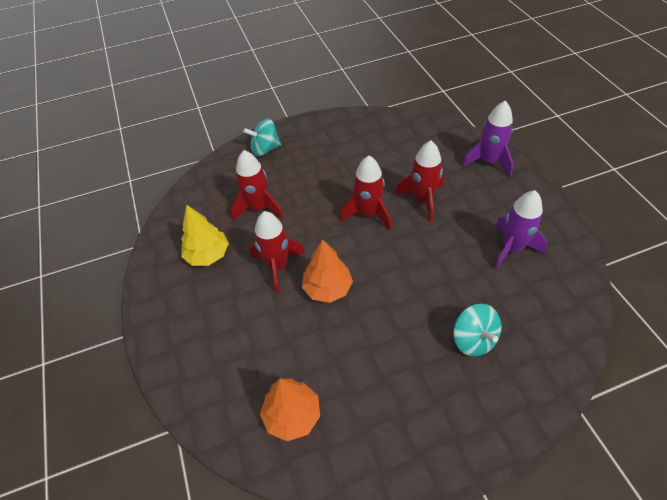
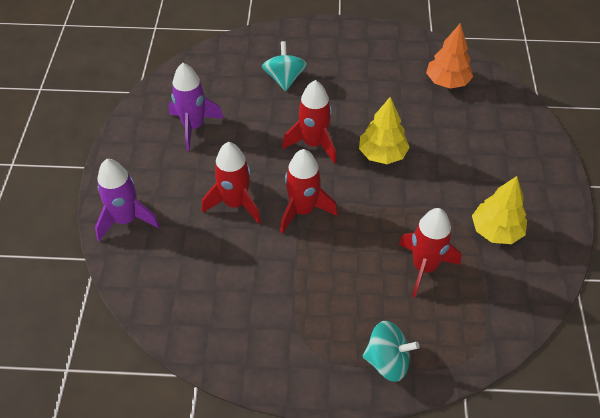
camera: 160 degrees left, 0 degrees up
red rocket [250,211,305,294] -> red rocket moved to [282,80,336,163]
orange tree [302,239,353,303] -> yellow tree [359,97,410,164]

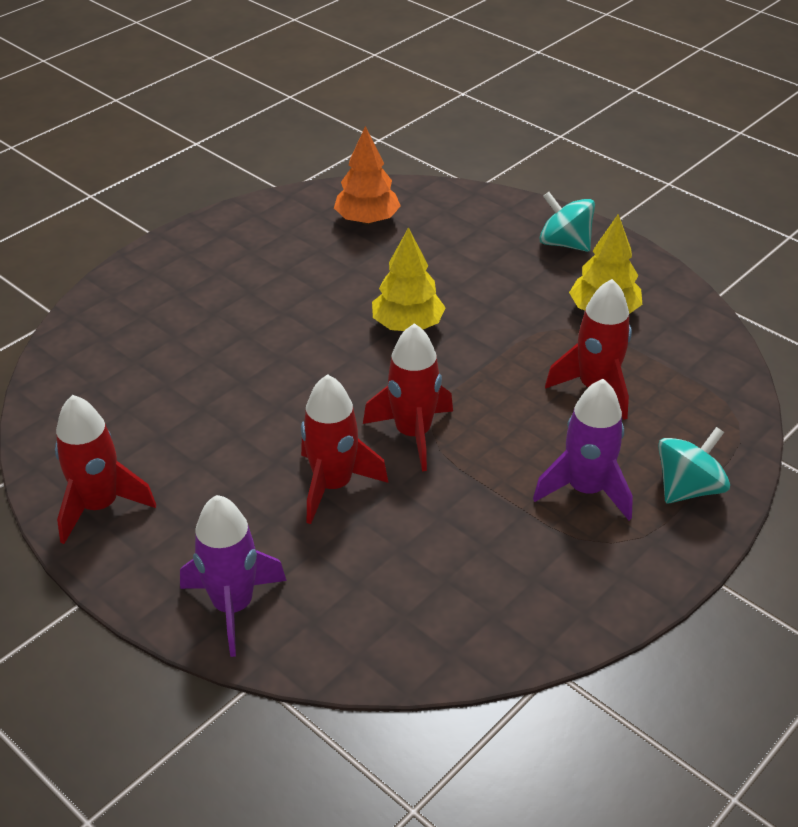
camera: 50 degrees left, 10 degrees down
purple rocket [168,63,224,151] -> purple rocket moved to [533,379,633,520]
turquoise spinning top [262,41,307,91] -> turquoise spinning top moved to [539,192,595,252]
red rocket [282,80,336,163] -> red rocket moved to [55,395,156,544]

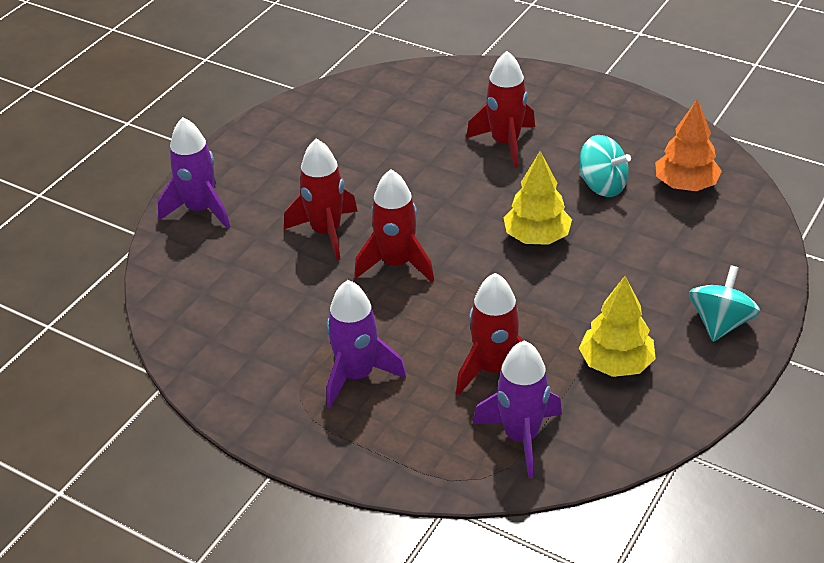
camera: 80 degrees right, 0 degrees up
red rocket [55,395,156,544] -> red rocket moved to [466,51,535,168]
turquoise spinning top [658,427,730,503] -> turquoise spinning top moved to [579,135,631,197]
none -> purple rocket [473,340,562,478]

